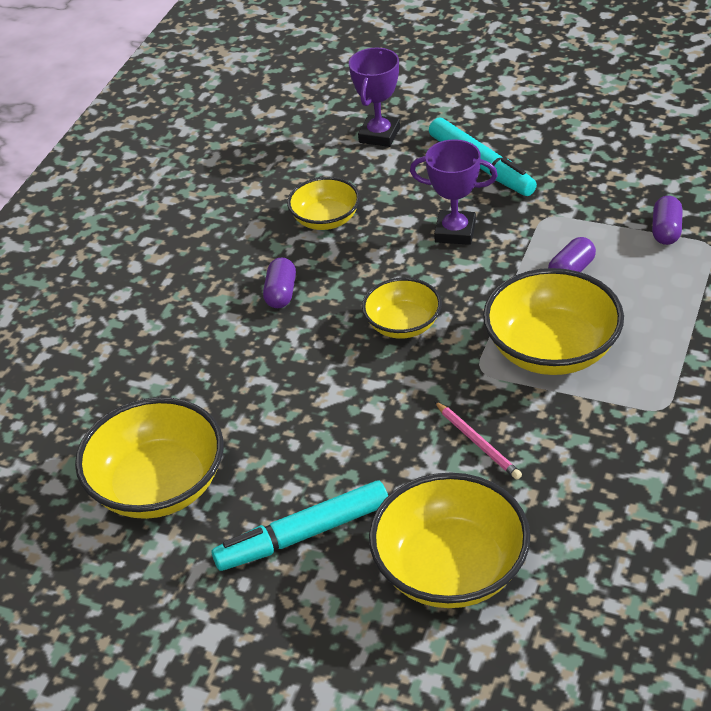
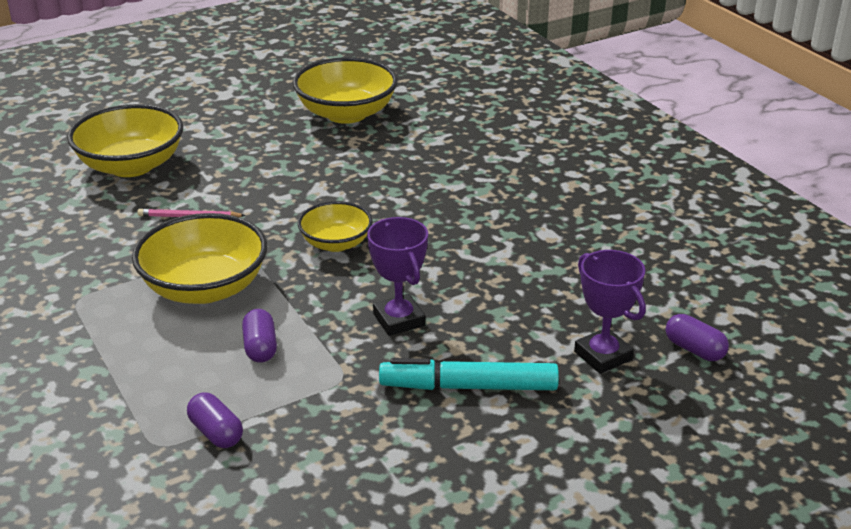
camera: 125 degrees right, 10 degrees down
turquoise marker [212,480,388,571] -> none
purple capsule [263,258,296,308] -> purple capsule moved to [666,314,729,361]
yellow bowl [287,177,360,230] -> none
purple trophy [410,139,498,245] -> purple trophy turned 75 degrees counterclockwise [367,217,428,336]

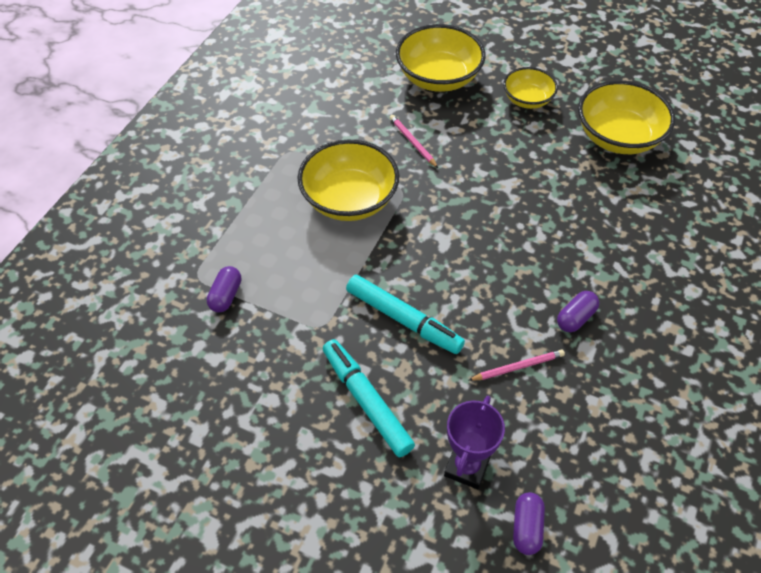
camera: 55 degrees right, 20 degrees up
purple capsule [242,309,277,362] -> purple capsule moved to [557,291,599,332]
yellow bowl [298,201,373,252] -> yellow bowl moved to [503,67,558,109]
purple trophy [367,217,428,336] -> turquoise marker [346,275,465,354]
none -> pink pencil [468,349,565,381]

